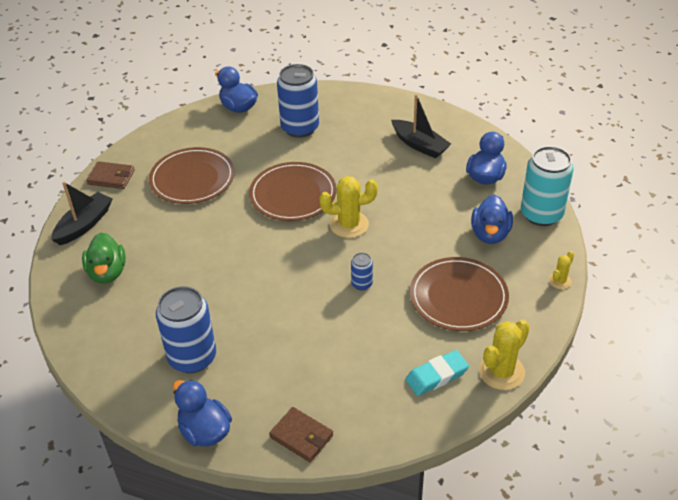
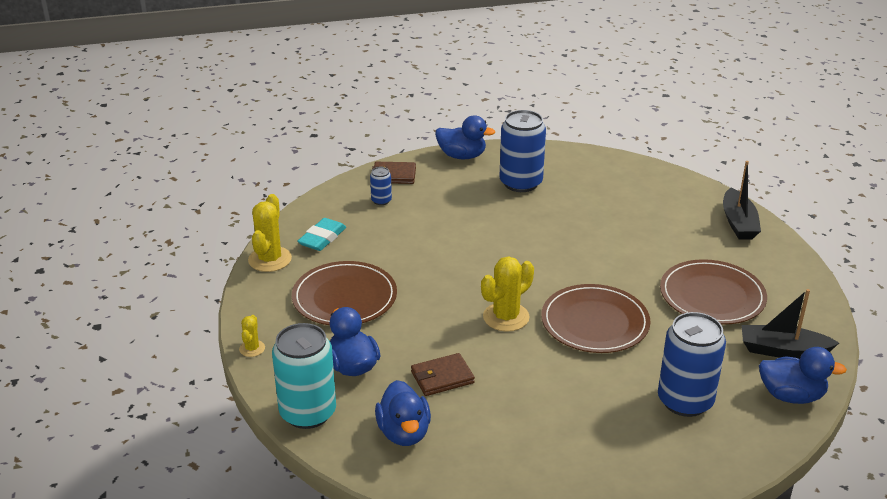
camera: 145 degrees right, 10 degrees down
green duck [82,232,126,284] -> none
brown wallet [86,161,135,189] -> brown wallet moved to [411,353,475,396]
blue can [351,253,373,290] -> blue can moved to [370,167,392,205]
black boat [391,94,451,158] -> black boat moved to [742,289,839,359]

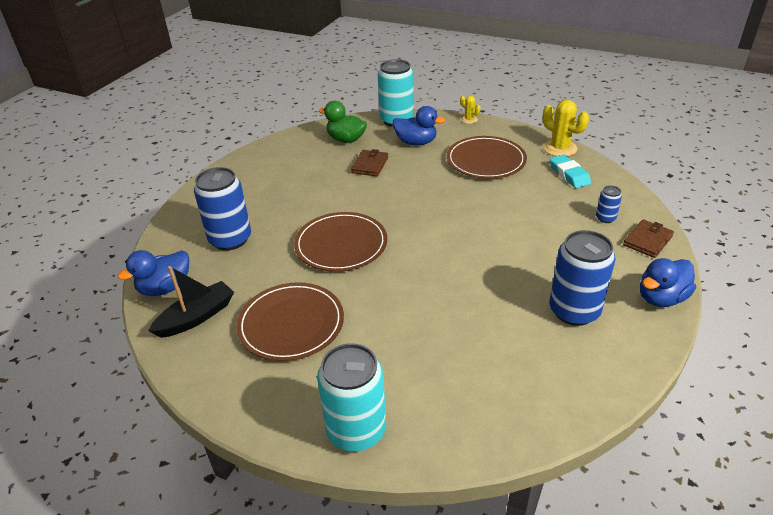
camera: 130 degrees right, 5 degrees up
blue duck [375,380,431,446] -> green duck [319,101,367,143]
yellow cactus [481,256,534,332] -> none
black boat [723,161,761,240] -> turquoise can [317,343,386,451]

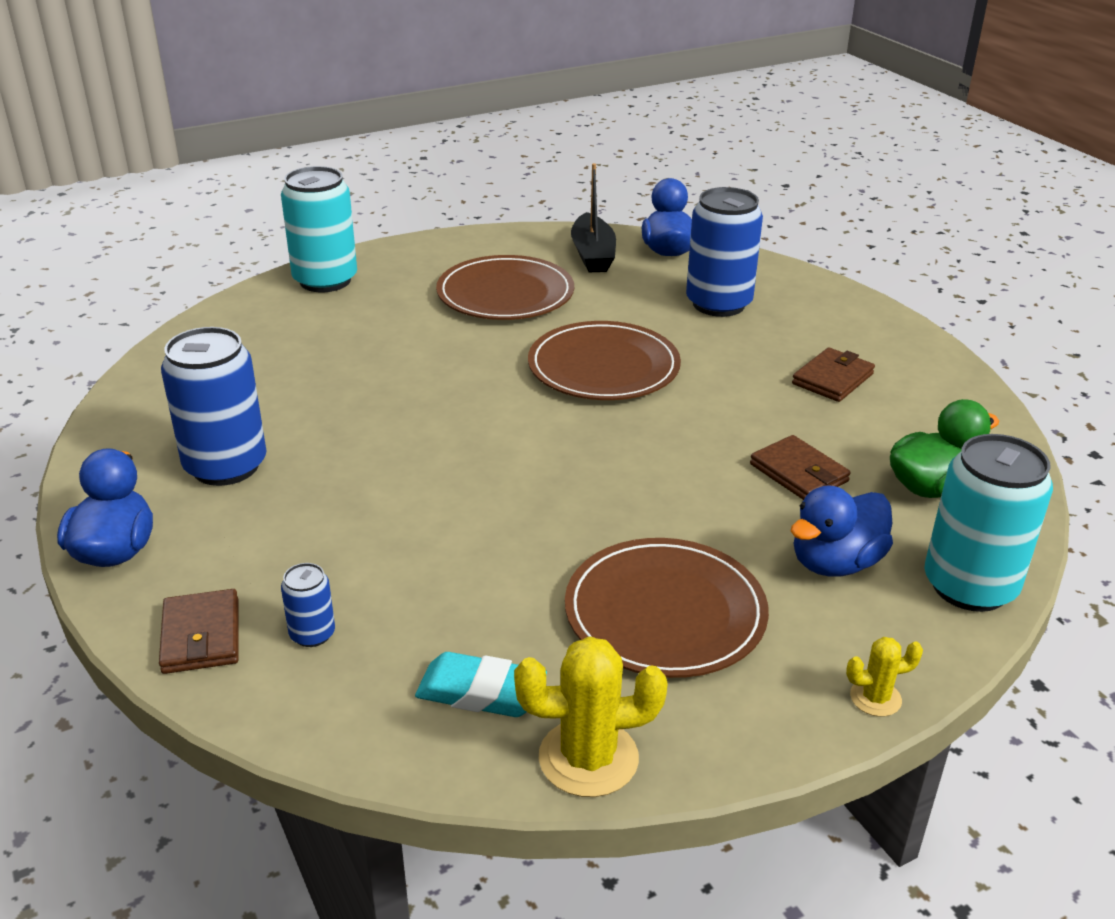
camera: 125 degrees right, 5 degrees down
none -> brown wallet [792,347,875,402]

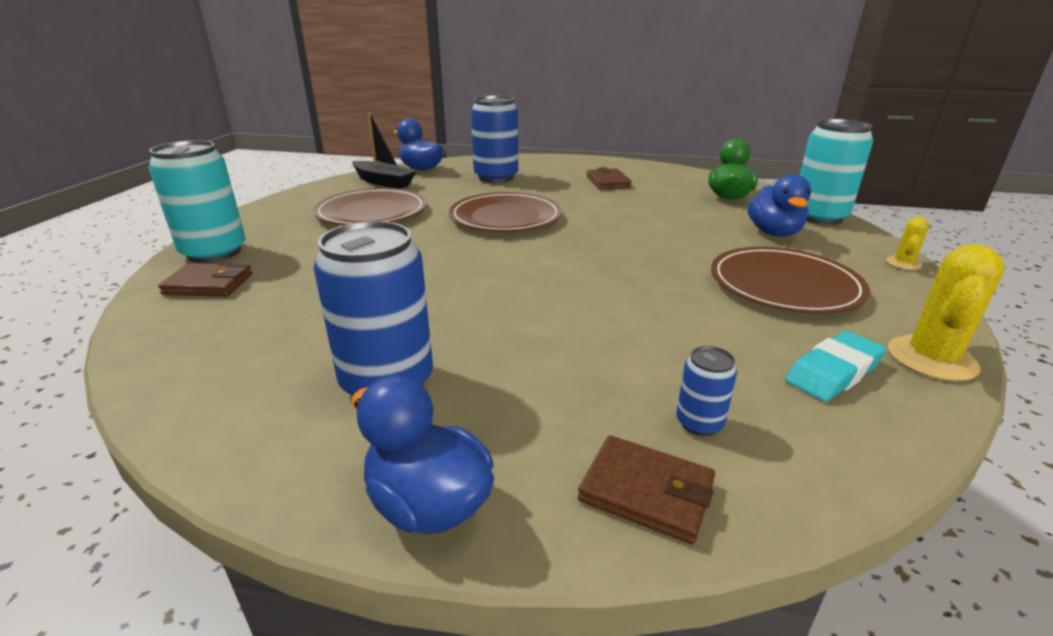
camera: 50 degrees left, 5 degrees down
brown wallet [750,435,851,500] -> brown wallet moved to [158,263,252,297]

